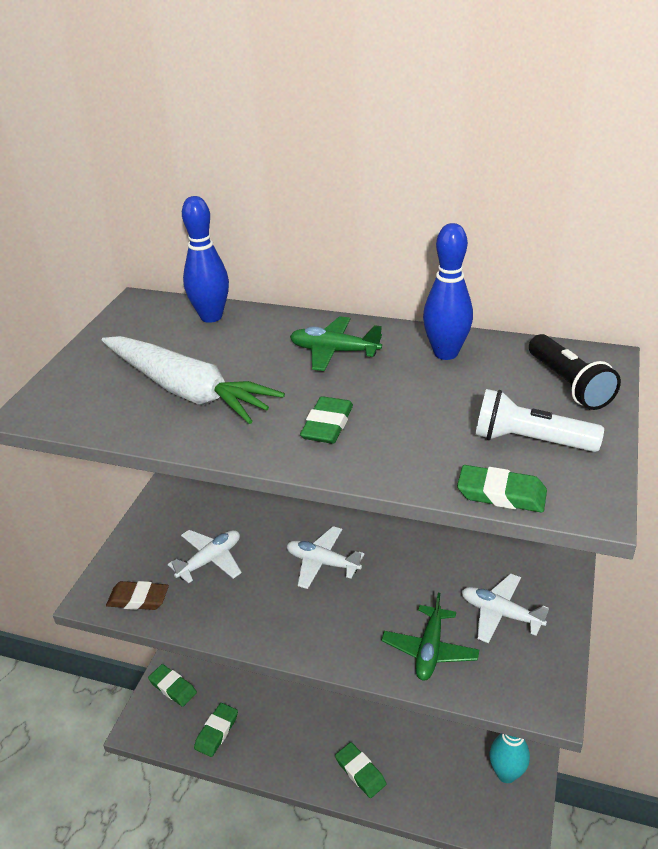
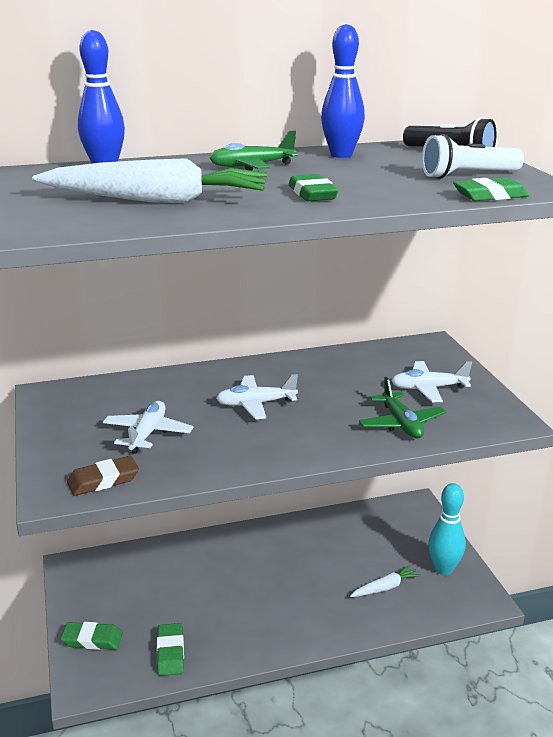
camera: 35 degrees left, 10 degrees down
green eraser [335,742,387,798] -> none
none -> white carrot [350,565,421,597]

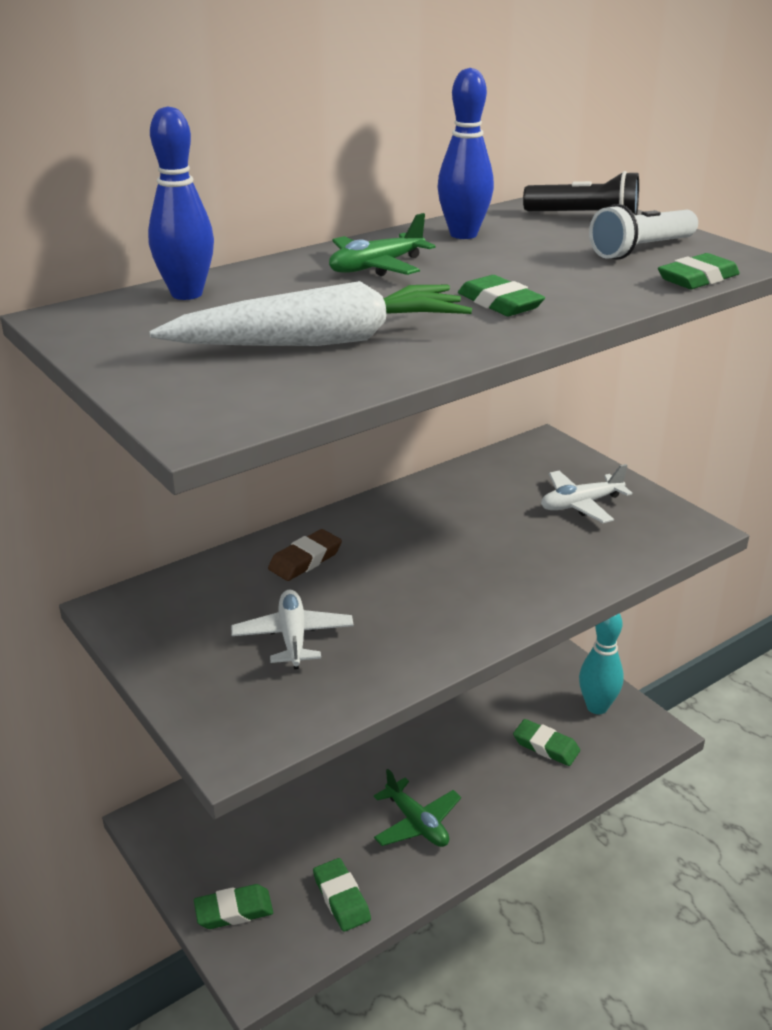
camera: 20 degrees left, 5 degrees up
brown eraser [67,456,139,496] -> brown eraser moved to [268,529,342,581]
white plane [216,374,298,419] -> none
white carrot [350,565,421,597] -> green eraser [513,719,580,766]
green plane [359,377,446,438] -> green plane moved to [374,769,461,847]

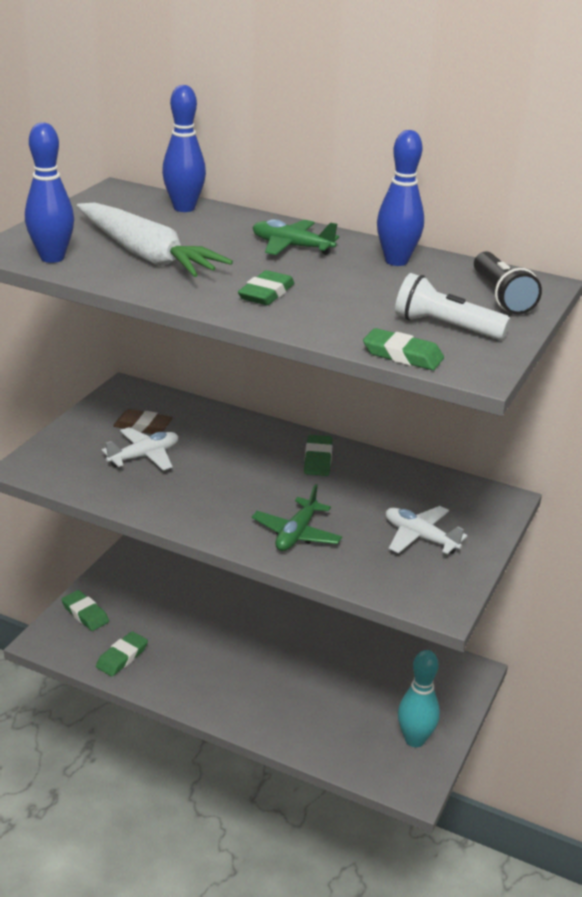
camera: 60 degrees right, 0 degrees up
brown eraser [268,529,342,581] -> brown eraser moved to [113,409,173,434]
green plane [374,769,461,847] -> green plane moved to [252,484,342,551]
green eraser [513,719,580,766] -> green eraser moved to [304,435,332,476]
none -> blue bowling pin [25,123,74,263]

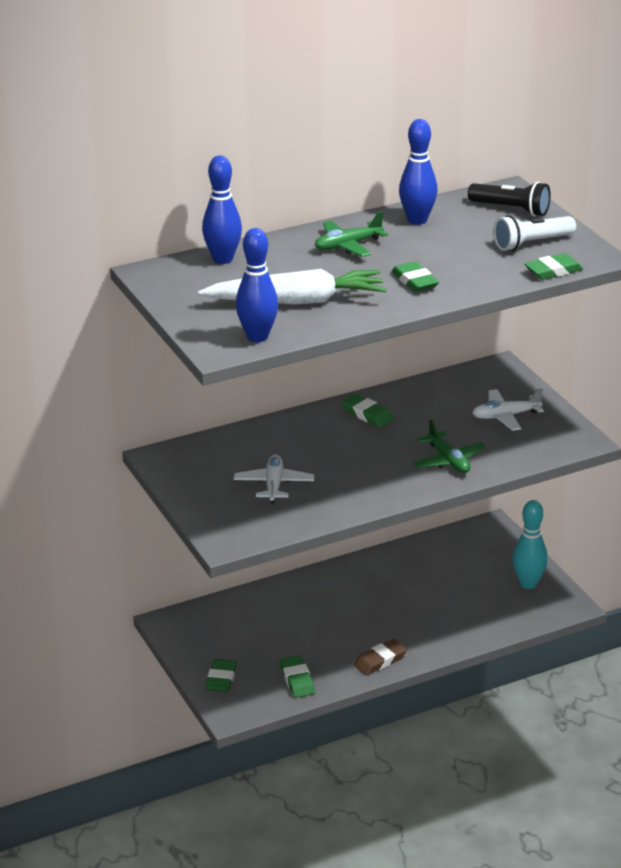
camera: 50 degrees left, 0 degrees up
green eraser [61,590,109,631] -> green eraser turned 75 degrees counterclockwise [205,659,237,692]
brown eraser [113,409,173,434] -> brown eraser moved to [354,639,407,675]

